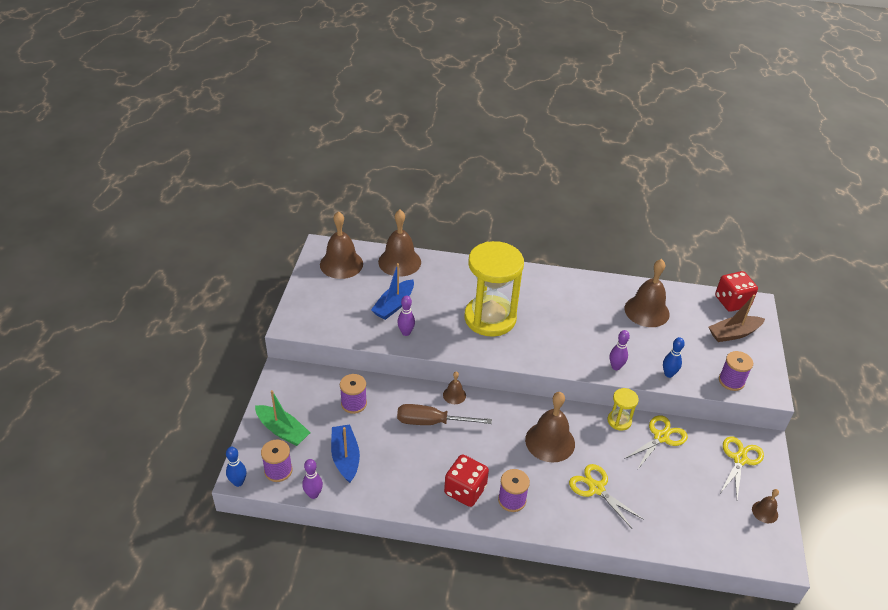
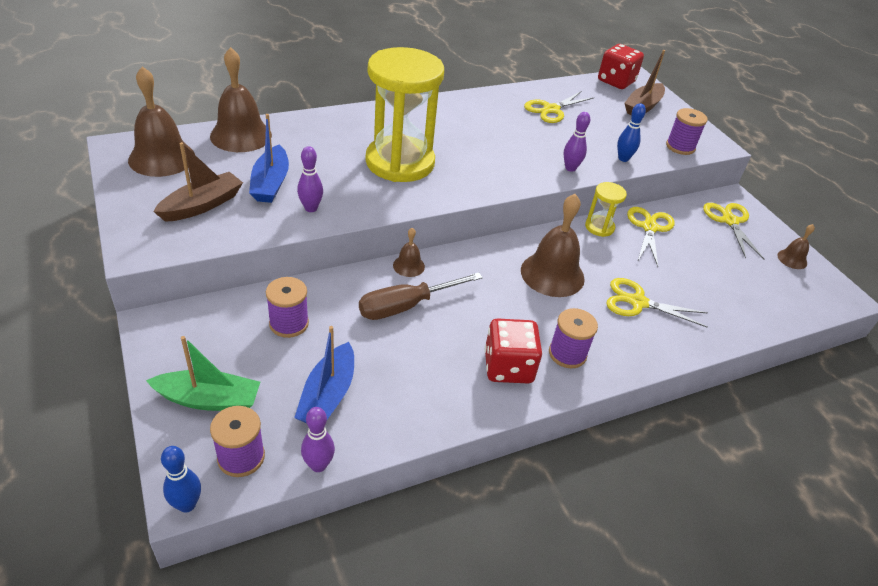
camera: 35 degrees left, 0 degrees up
blue boat [331,424,360,483] -> blue boat turned 120 degrees counterclockwise [294,326,354,423]
brown bell [624,259,670,327] -> yellow scissors [524,91,594,123]
none -> brown boat [153,142,243,222]

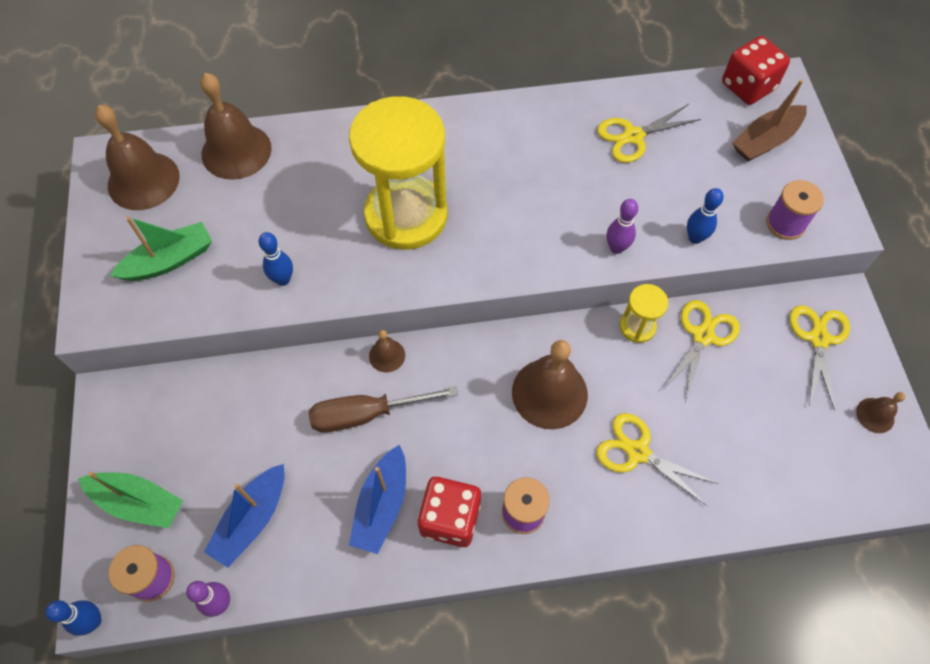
camera: 20 degrees right, 20 degrees up
brown boat [153,142,243,222] -> green boat [110,216,212,281]
blue boat [249,114,289,203] -> blue boat moved to [349,445,406,554]
purple spool [266,277,309,338] -> none
purple bowling pin [297,146,323,212] -> blue bowling pin [258,232,293,286]

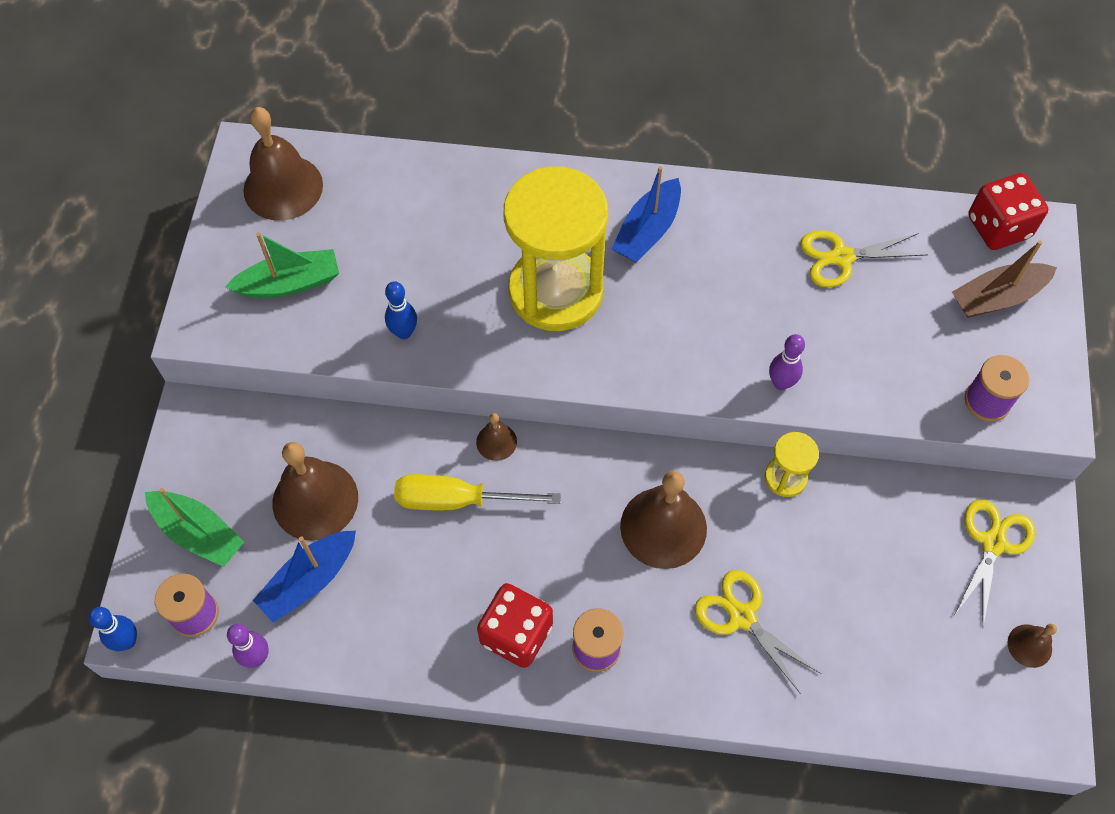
camera: 15 degrees right, 0 degrees up
brown bell [200,73,271,180] -> brown bell moved to [273,442,358,541]
brown screwdriver [309,386,458,432] -> yellow screwdriver [394,474,561,510]
blue boat [349,445,406,554] -> blue boat moved to [612,166,681,262]
yellow scissors [664,300,740,401] -> none
blue bowling pin [687,188,724,244] -> none

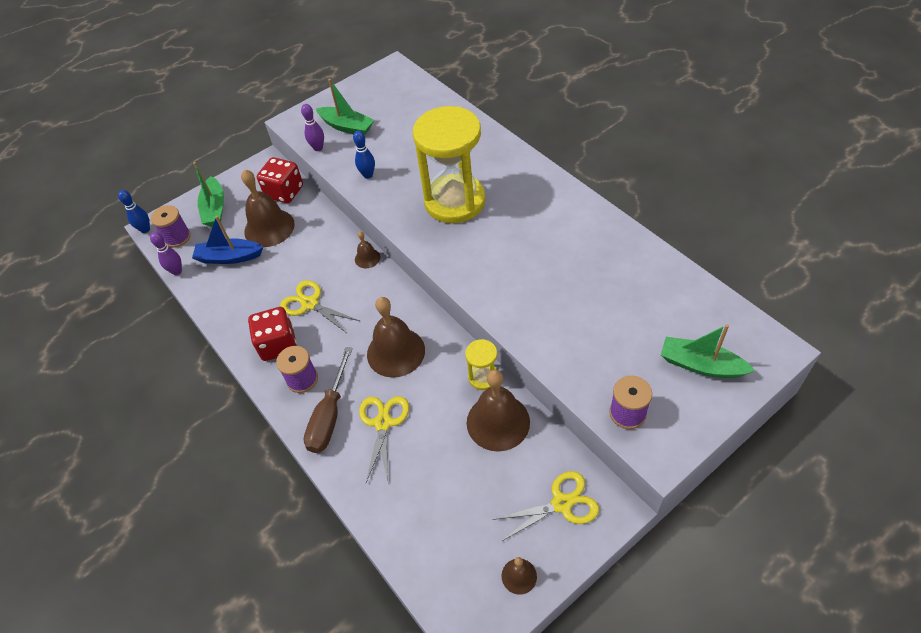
camera: 50 degrees right, 10 degrees down
brown bell [243,107,323,221] -> brown bell moved to [467,369,530,452]
yellow screwdriver [394,474,561,510] -> none
blue boat [612,166,681,262] -> none
purple bowling pin [769,334,805,390] -> purple bowling pin moved to [301,104,324,151]
yellow scissors [800,230,928,288] -> yellow scissors moved to [280,280,360,333]
brown boat [952,240,1057,318] -> green boat [661,324,755,378]
red dice [968,173,1048,250] -> red dice moved to [257,157,303,203]
none -> brown screwdriver [304,347,353,453]

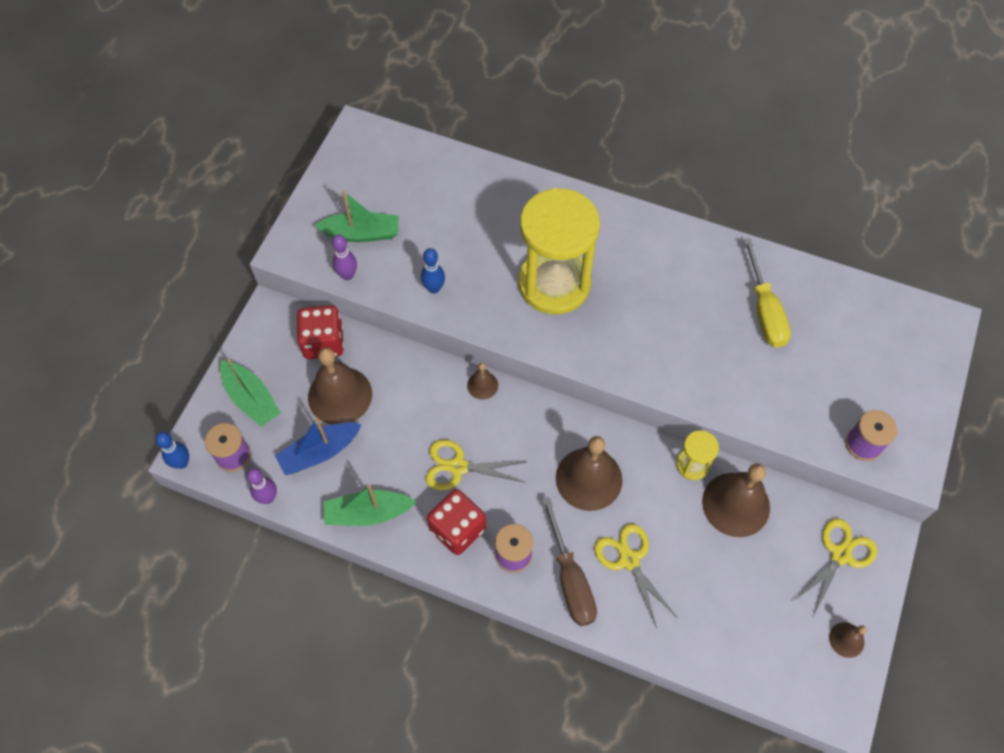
camera: 35 degrees left, 10 degrees up
green boat [661,324,755,378] -> green boat moved to [323,485,416,526]
none -> yellow screwdriver [743,238,791,348]

